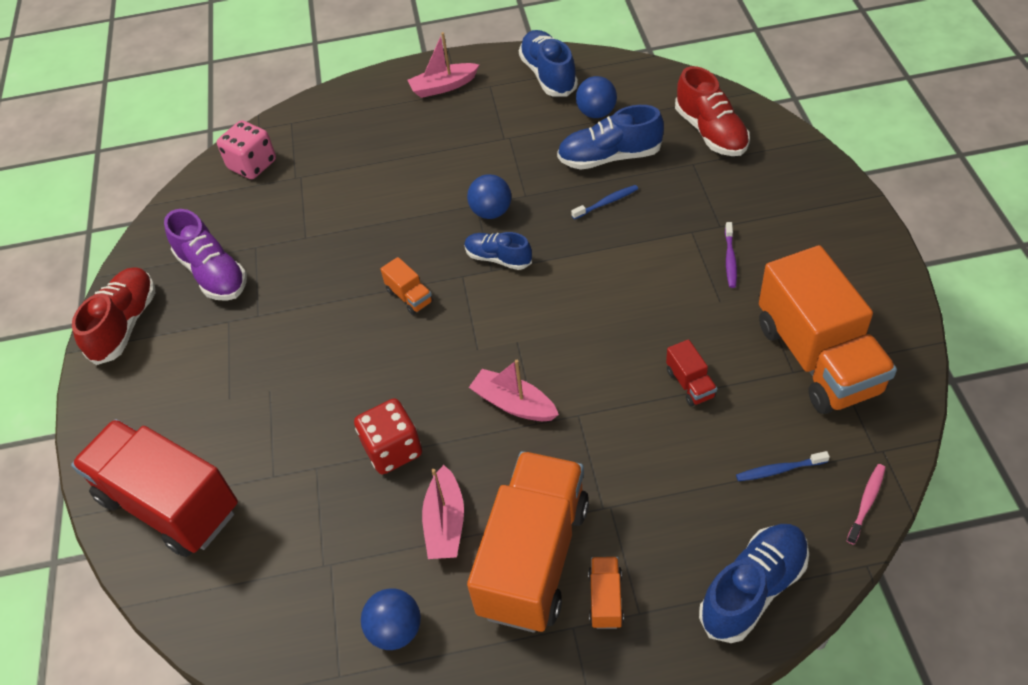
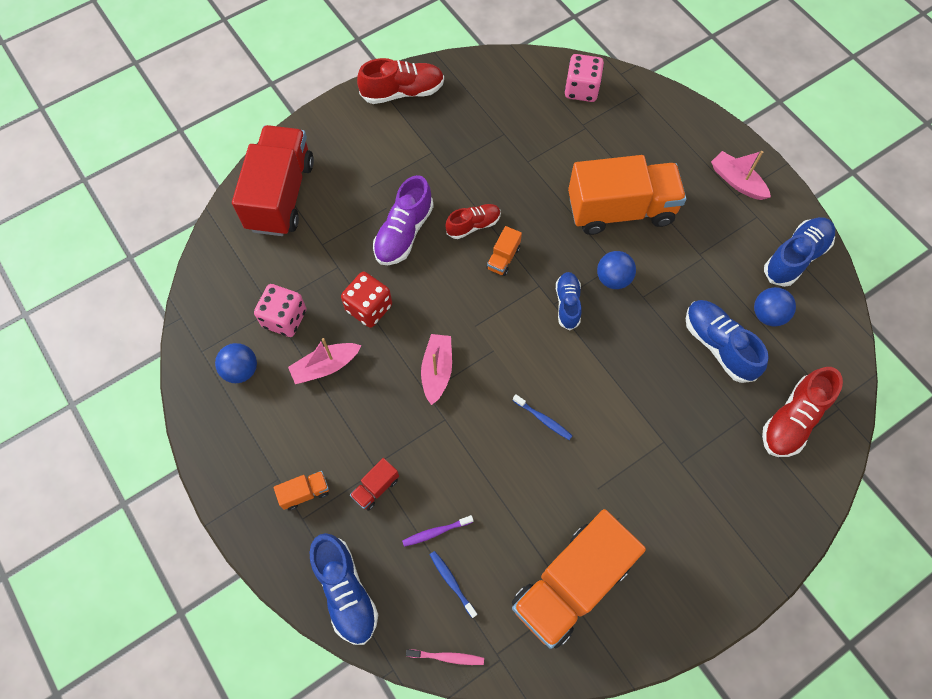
camera: 60 degrees right, 15 degrees up
purple shoe [164,209,247,301] -> purple shoe moved to [373,175,434,265]
orange truck [467,451,589,633] -> orange truck moved to [568,155,687,235]
blue toothbrush [571,185,638,220] -> blue toothbrush moved to [513,394,572,440]
red truck [666,339,717,406] -> red truck moved to [350,458,399,511]
blue shoe [699,524,809,643] -> blue shoe turned 45 degrees clockwise [309,533,378,645]
purple toothbrush [725,222,737,288] -> purple toothbrush moved to [402,515,473,547]
none -> pink dice [254,284,306,337]
none -> red shoe [445,204,501,239]

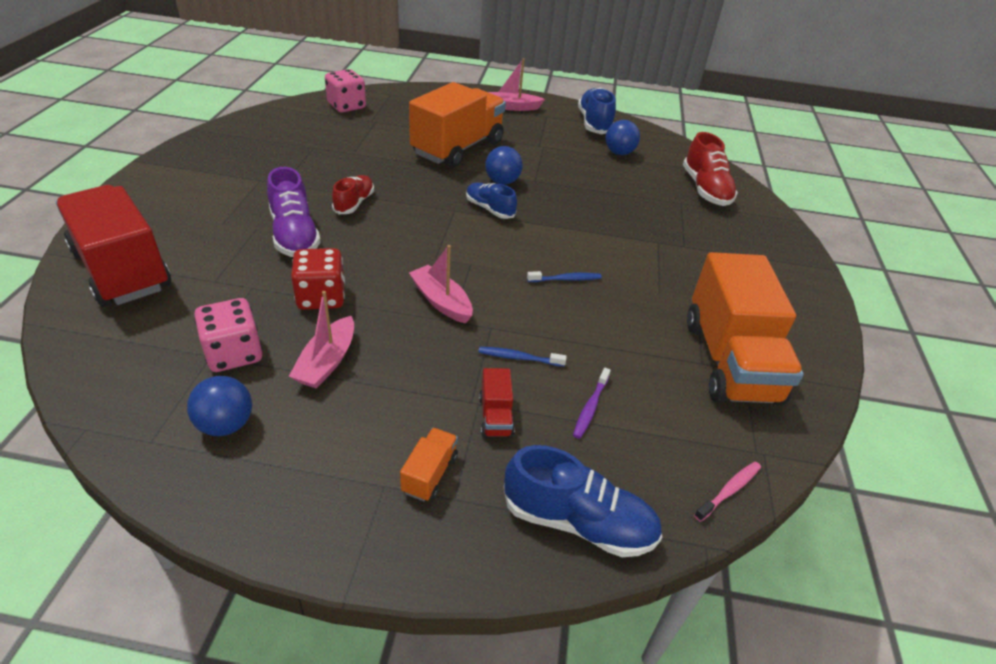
camera: 50 degrees left, 25 degrees down
red shoe [357,58,444,104] -> none
blue toothbrush [430,551,477,618] -> blue toothbrush moved to [478,347,567,367]
orange truck [486,226,522,276] -> none
blue shoe [686,300,769,383] -> none

